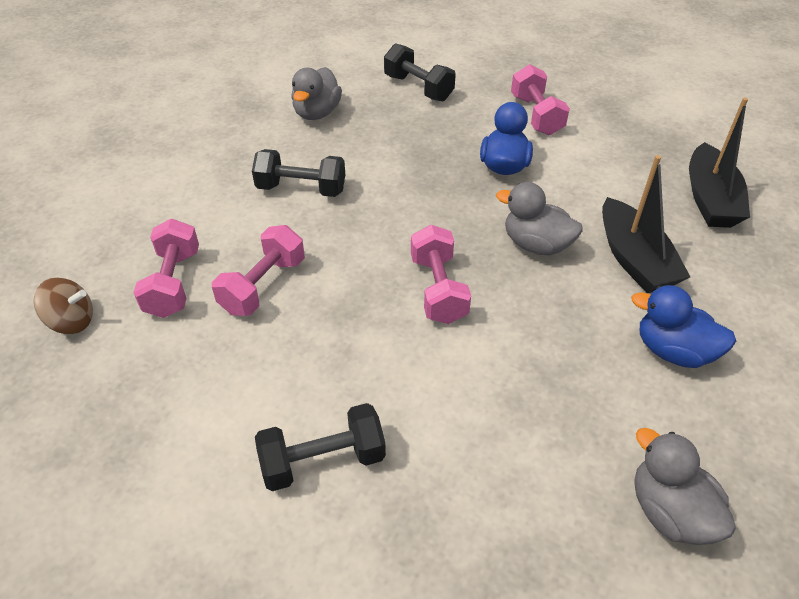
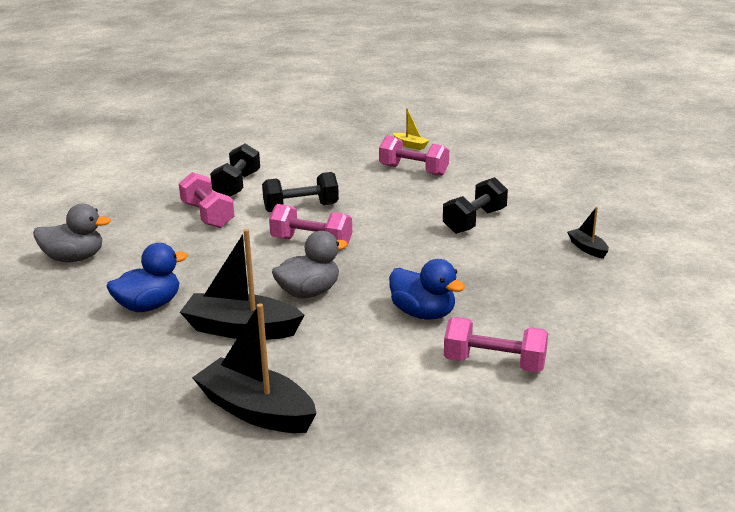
camera: 120 degrees right, 20 degrees down
brown spinning top [34,278,93,334] -> yellow boat [393,108,429,150]
pink dumbbell [212,225,305,316] -> pink dumbbell moved to [179,172,234,228]
grey duck [291,67,342,120] -> black boat [567,207,609,259]
black dumbbell [384,43,456,101] -> black dumbbell moved to [262,172,339,212]

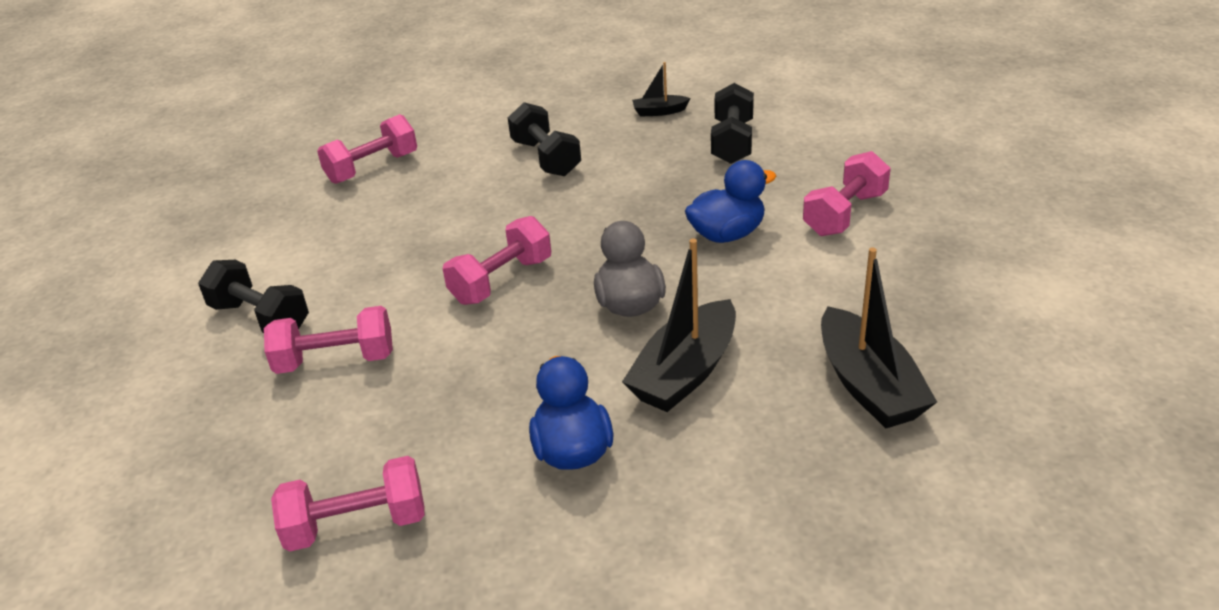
camera: 65 degrees left, 10 degrees up
grey duck [33,204,111,262] -> pink dumbbell [271,456,425,552]
black boat [192,303,317,433] -> black boat turned 75 degrees counterclockwise [821,247,937,428]
black dumbbell [262,172,339,212] -> black dumbbell moved to [711,83,754,164]
yellow boat [393,108,429,150] -> none

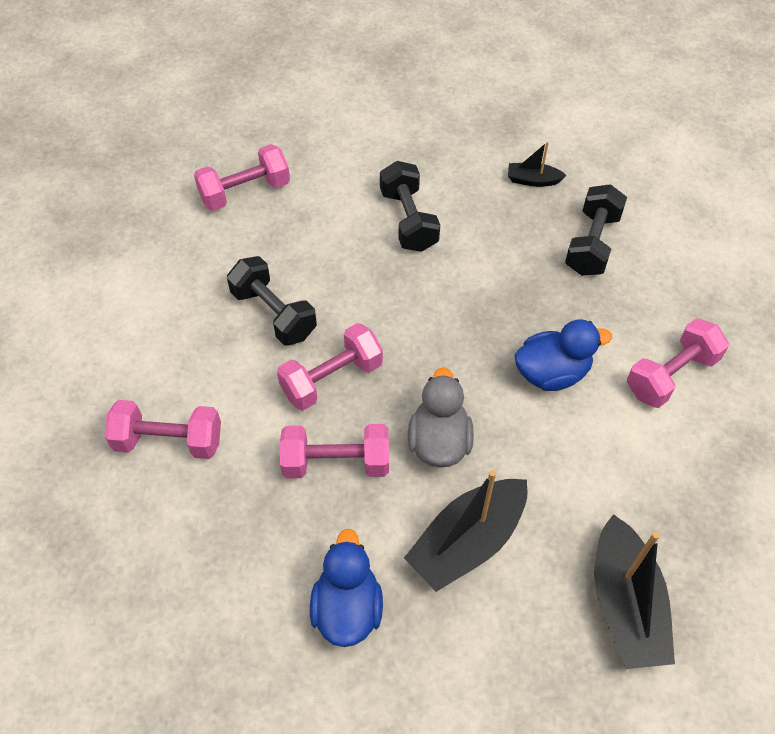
camera: 10 degrees right, 20 degrees up
black dumbbell [198,260,309,333] -> black dumbbell moved to [227,256,317,346]
pink dumbbell [271,456,425,552] -> pink dumbbell moved to [280,424,389,478]

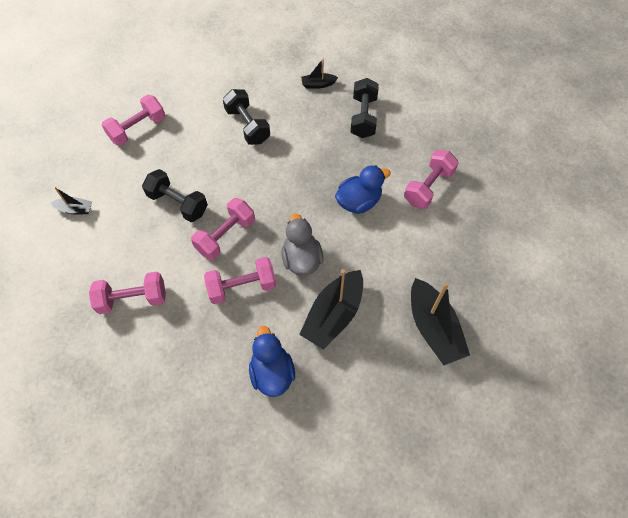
camera: 15 degrees left, 5 degrees up
none -> black boat [50,187,92,215]

